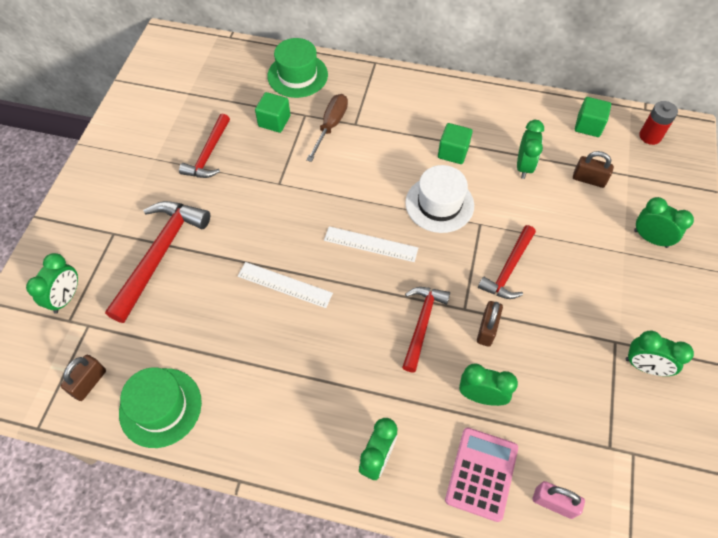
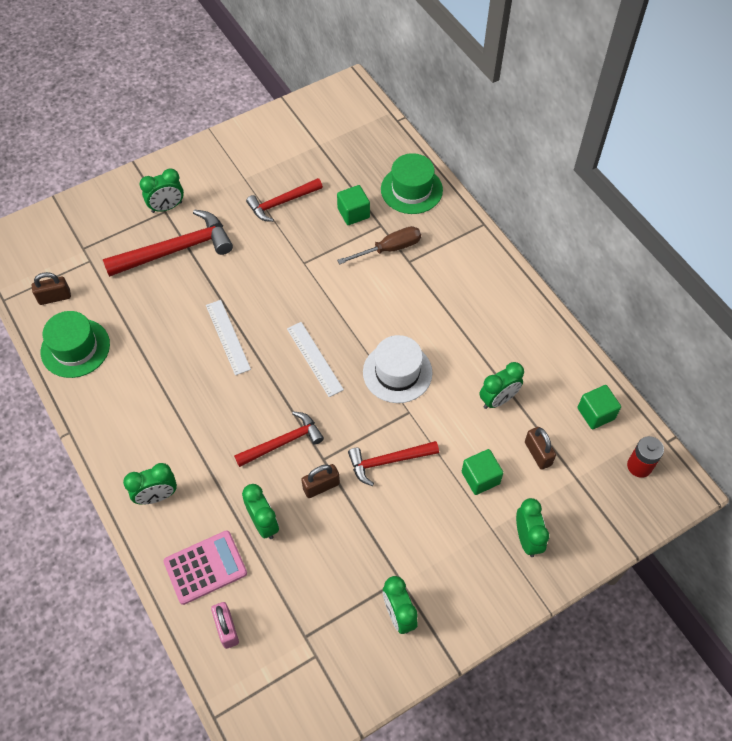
camera: 45 degrees right, 0 degrees up
green clock [26,253,78,314] -> green clock moved to [140,168,184,213]
green cube [438,123,473,164] -> green cube moved to [462,449,503,495]

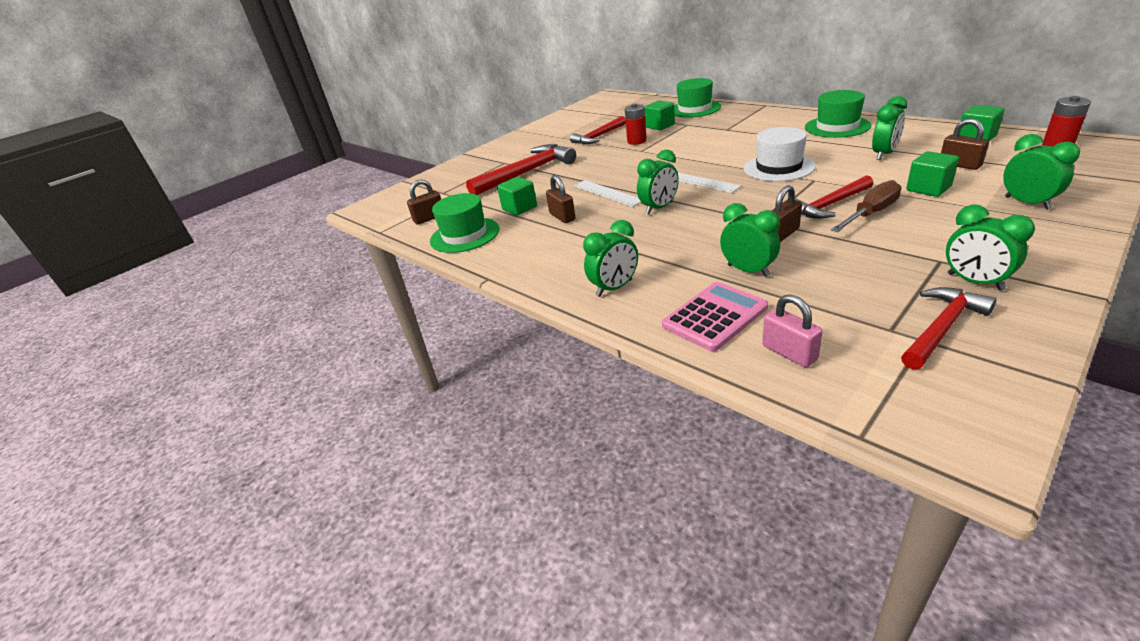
camera: 10 degrees left, 25 degrees down
green clock [140,168,184,213] -> green clock moved to [637,150,679,214]
red hammer [234,411,324,467] -> red hammer moved to [901,287,997,370]
brown screwdriver [337,226,421,264] -> brown screwdriver moved to [831,180,901,232]
none -> green cube [497,177,537,216]
none -> brown padlock [546,175,576,223]
none -> red battery [625,103,647,145]
none -> green hat [805,90,871,138]

